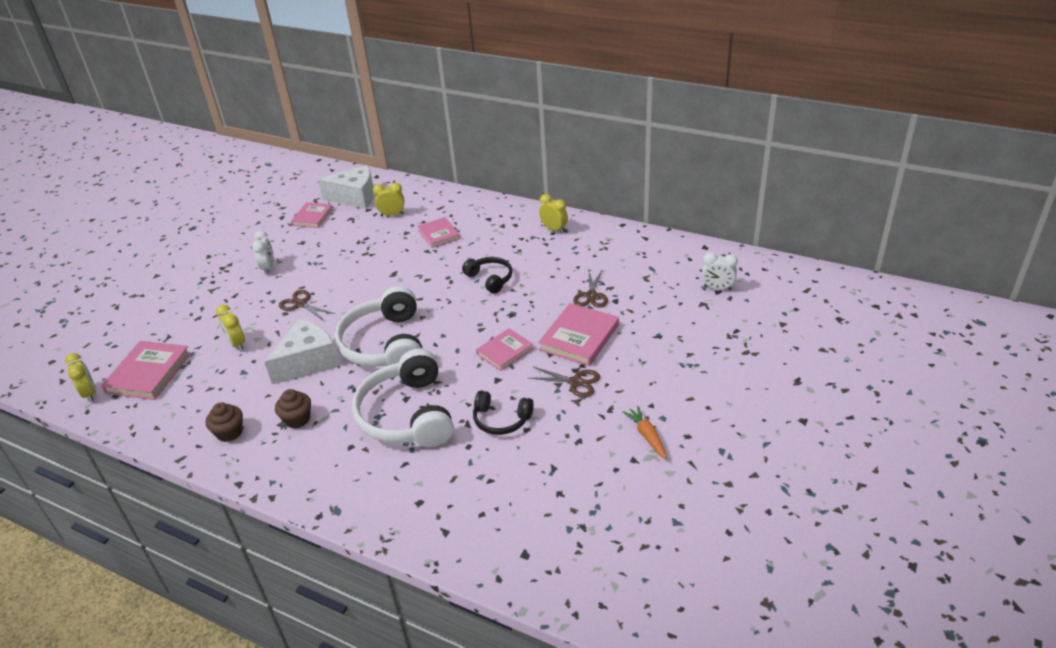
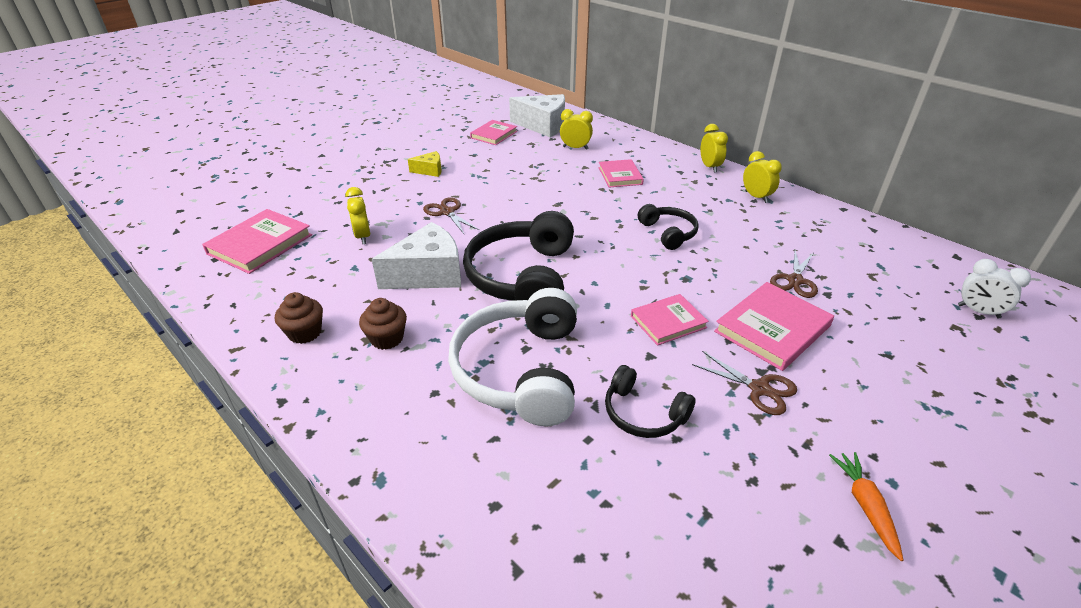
camera: 15 degrees right, 0 degrees up
yellow clock [65,353,96,402] -> yellow clock moved to [701,124,728,173]
white clock [252,230,274,274] -> yellow cheese [408,151,442,177]
white headphones [334,286,422,367] -> black headphones [463,211,574,301]

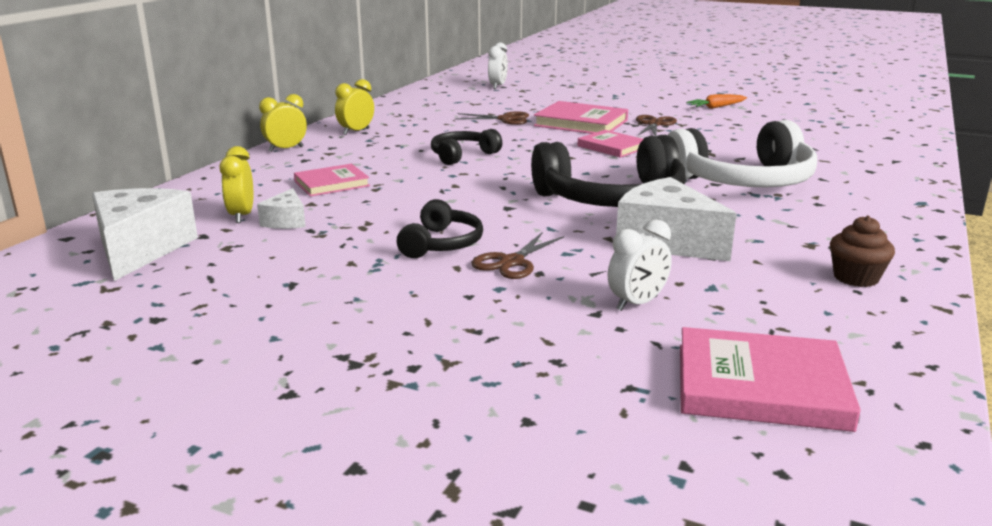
camera: 110 degrees left, 15 degrees down
yellow clock [346,187,370,244] -> white clock [608,219,672,311]
brown cupcake [359,298,407,350] -> none
yellow cheese [408,151,442,177] -> none
pink book [470,120,517,145] -> none
black headphones [605,365,695,438] -> black headphones moved to [397,199,483,258]
none -> white cheese [257,188,306,229]

